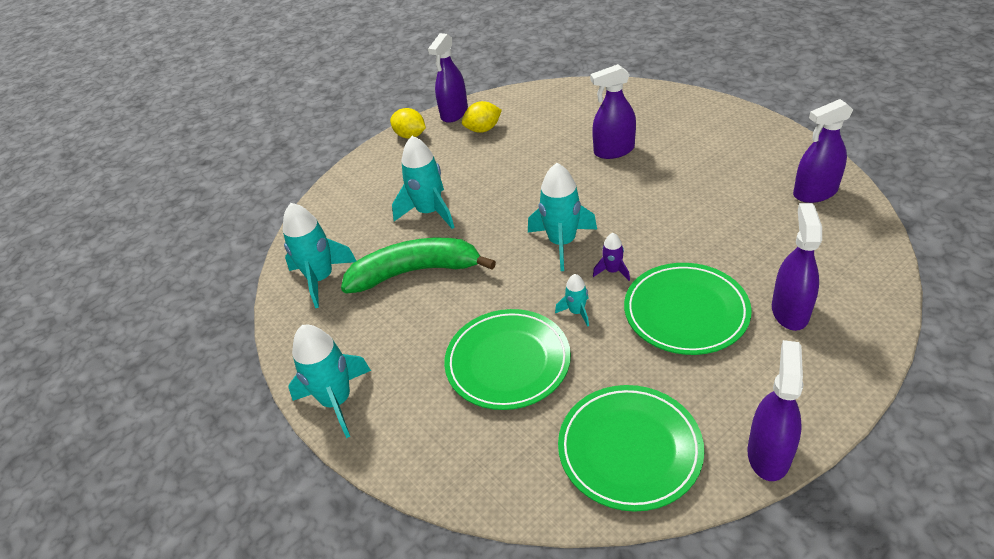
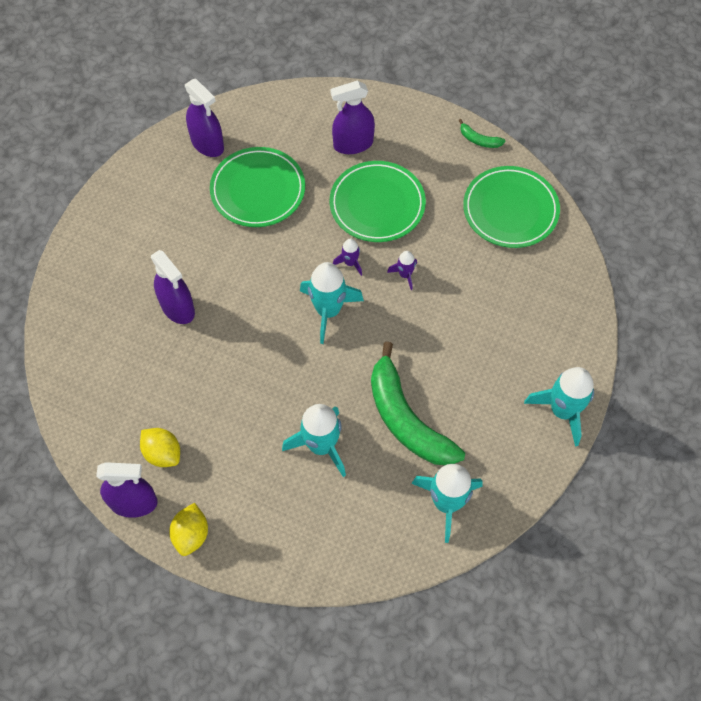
camera: 120 degrees left, 20 degrees up
green plate [444,309,571,410] -> green plate moved to [210,147,305,227]
turquoise rocket [555,274,589,327] -> purple rocket [387,251,417,290]
purple spray bottle [747,340,803,481] -> green banana [458,119,505,148]

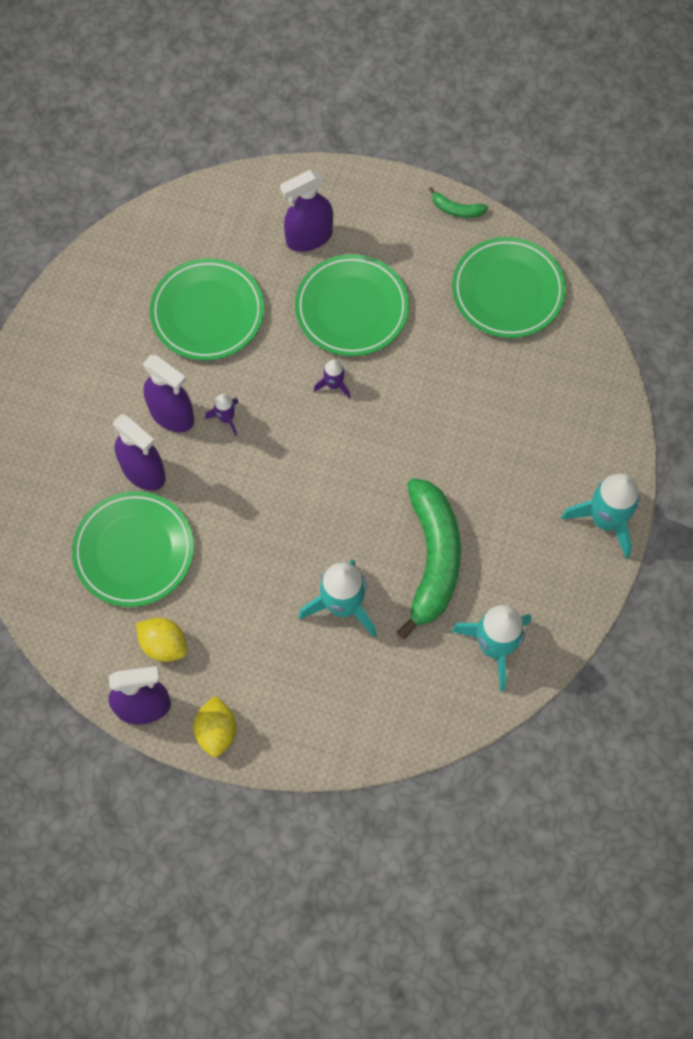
camera: 10 degrees left, 5 degrees up
purple spray bottle [185,79,224,157] -> purple spray bottle moved to [143,355,194,432]
turquoise rocket [300,262,364,344] -> none
green banana [371,342,465,465] -> green banana turned 135 degrees counterclockwise [397,478,461,639]
purple rocket [387,251,417,290] -> purple rocket moved to [205,394,239,436]
none -> green plate [72,491,194,607]

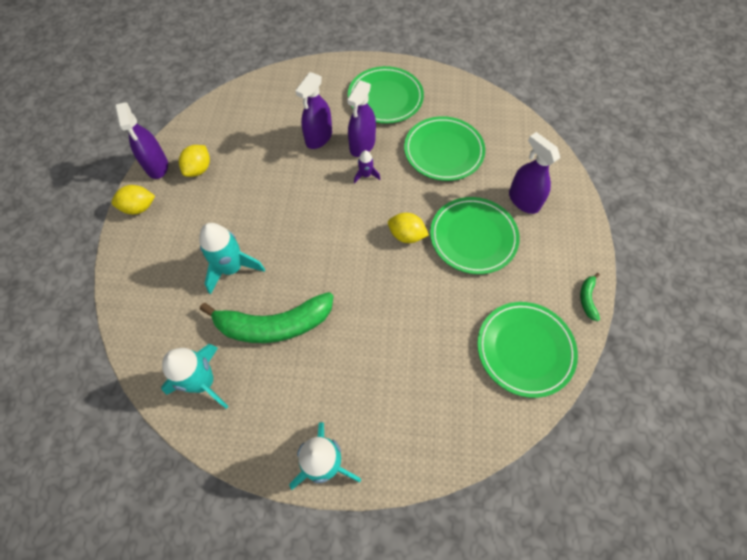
camera: 80 degrees right, 5 degrees down
green plate [72,491,194,607] -> green plate moved to [348,66,424,124]
purple rocket [314,359,351,399] -> yellow lemon [388,213,429,243]

